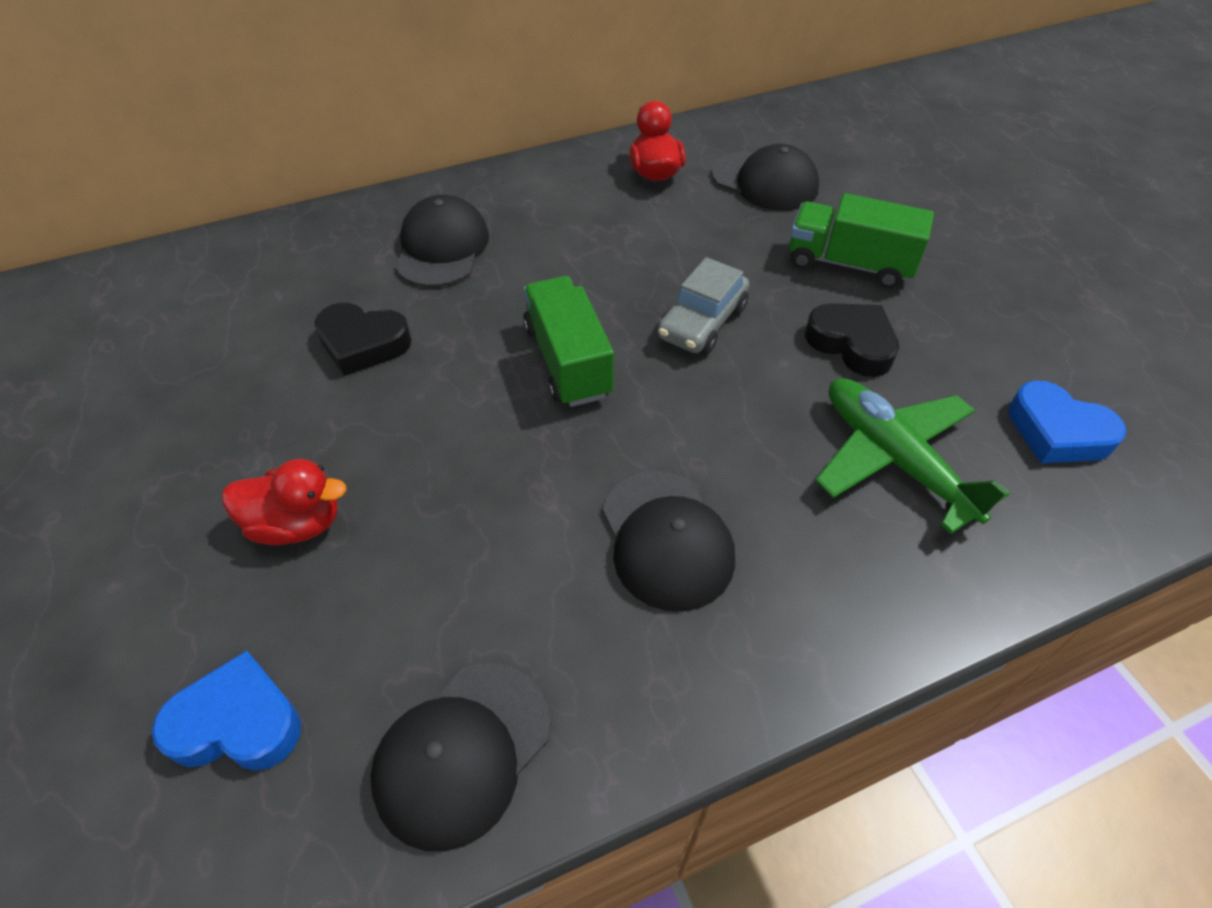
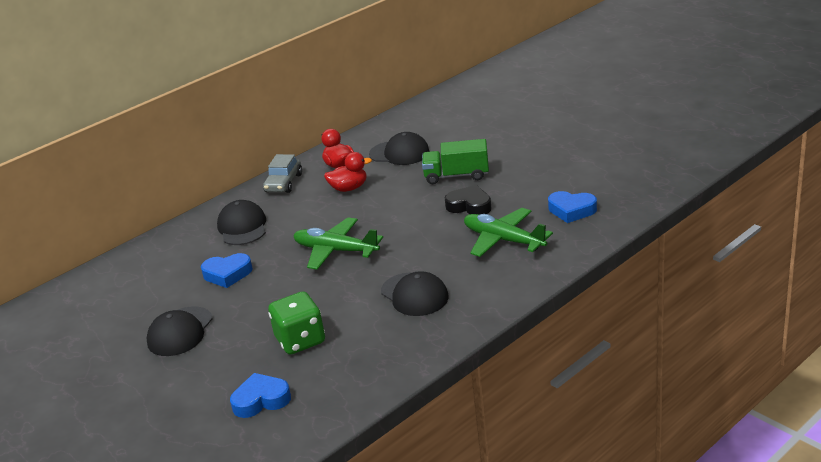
camera: 15 degrees left, 20 degrees down
red duck [222,459,346,545] -> red duck moved to [324,152,372,192]
black heart [314,303,412,376] -> blue heart [201,253,253,288]
black cap [370,663,550,851] -> black cap moved to [146,306,213,356]
green truck [523,276,614,407] -> green plane [293,217,383,270]
grey car [657,257,749,355] -> grey car moved to [263,154,302,193]
none -> green dice [268,291,325,355]

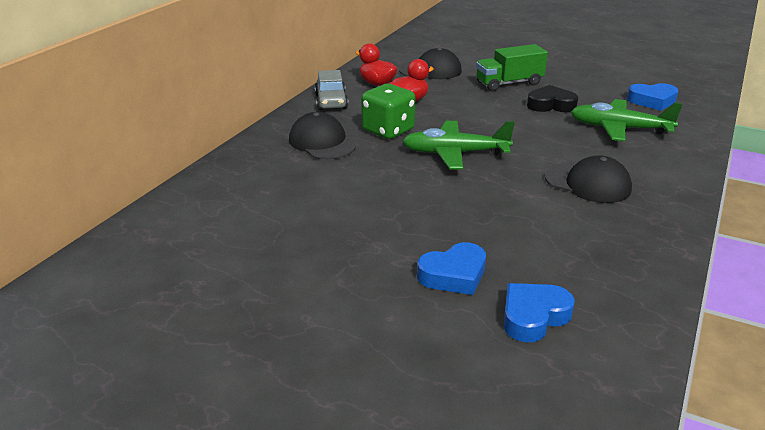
camera: 25 degrees left, 0 degrees up
black cap [146,306,213,356] -> none
blue heart [201,253,253,288] -> blue heart moved to [417,242,486,295]
green dice [268,291,325,355] -> green dice moved to [361,84,416,139]

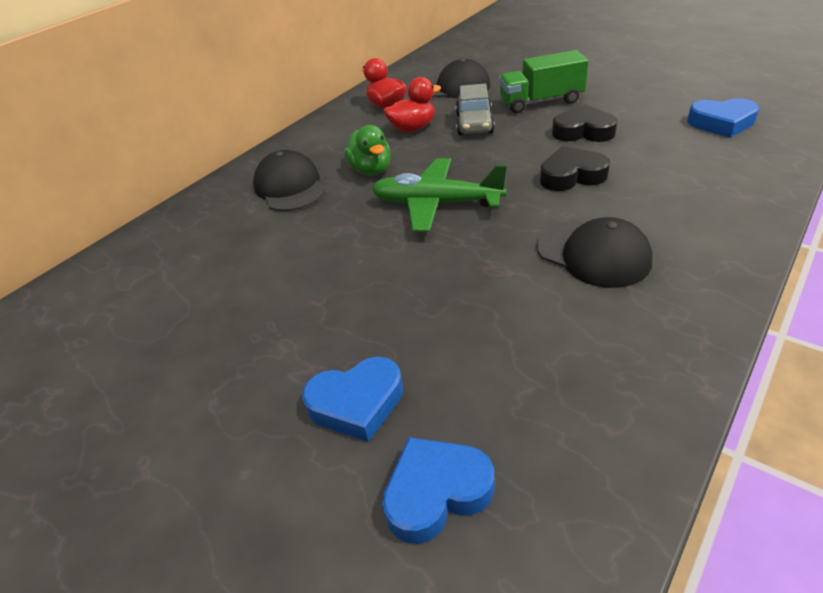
camera: 15 degrees right, 10 degrees up
grey car [315,70,348,110] -> grey car moved to [456,84,495,136]
green dice [361,84,416,139] -> green duck [344,125,391,175]
green plane [571,99,683,141] -> none
none -> black heart [540,146,610,191]

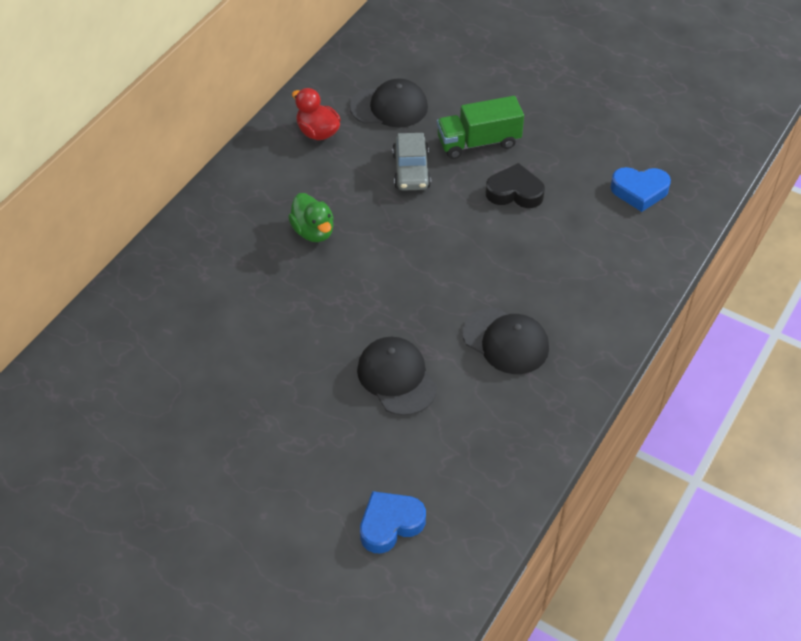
camera: 10 degrees left, 10 degrees up
black cap [253,150,325,211] -> black cap moved to [357,337,437,416]
blue heart [302,357,403,442] -> none
green plane [372,158,507,232] -> none
red duck [383,77,441,132] -> none
black heart [540,146,610,191] -> none

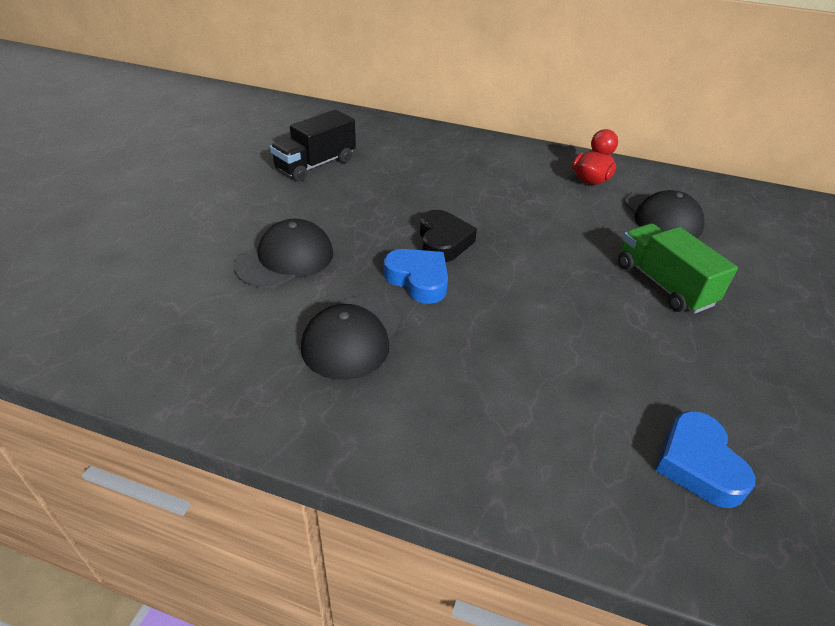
camera: 75 degrees right, 10 degrees down
green duck [288,193,334,242] -> none
blue heart [360,491,426,553] -> blue heart moved to [384,249,448,304]
grey car [392,133,431,191] -> none
black heart [486,163,545,208] -> black heart moved to [420,210,477,262]
none -> black truck [270,110,356,182]

